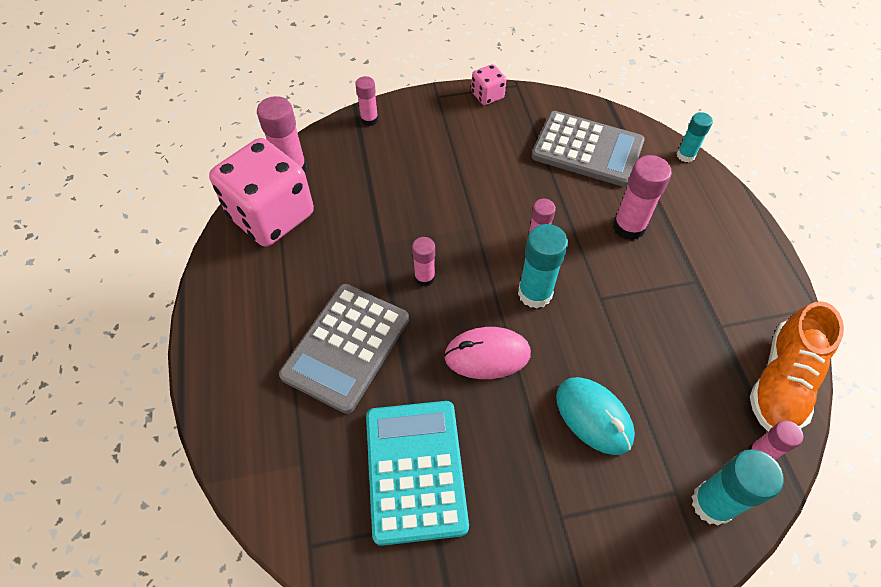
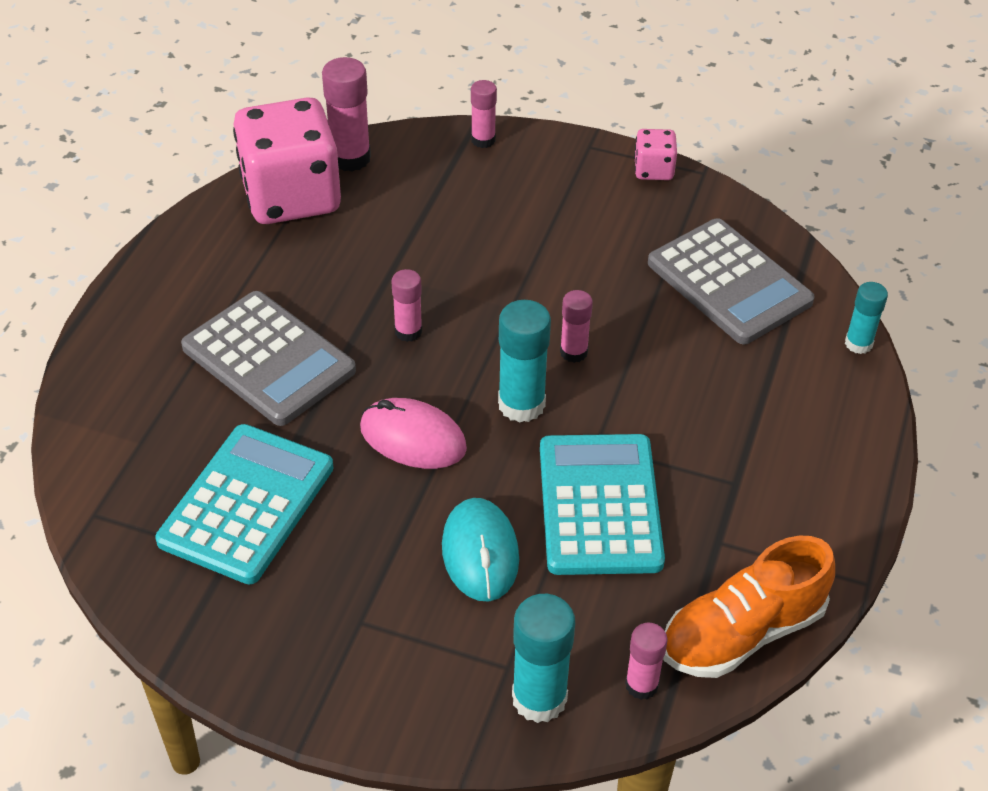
camera: 30 degrees right, 10 degrees down
grey calculator [279,284,409,414] -> grey calculator turned 105 degrees counterclockwise [181,291,356,426]
pink glue stick [613,155,672,240] -> none
none -> turquoise calculator [540,434,665,575]

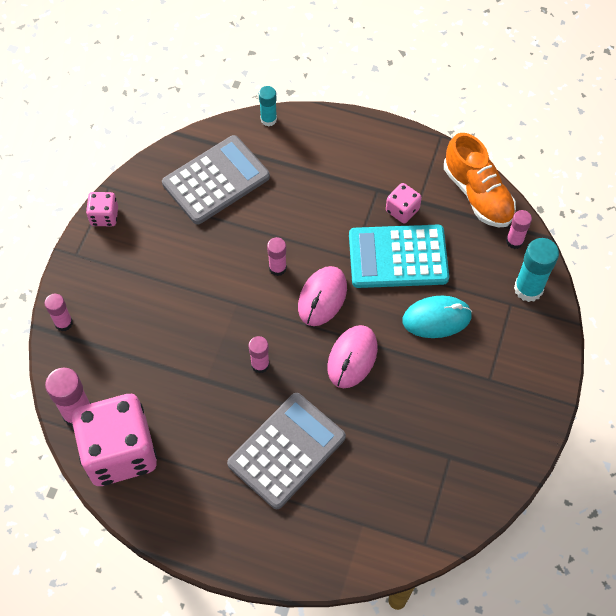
camera: 90 degrees left, 15 degrees up
turquoise calculator [155,424,334,584] -> none
turquoise glue stick [498,300,551,423] -> pink mouse [298,266,347,326]
none -> pink dice [386,183,422,224]

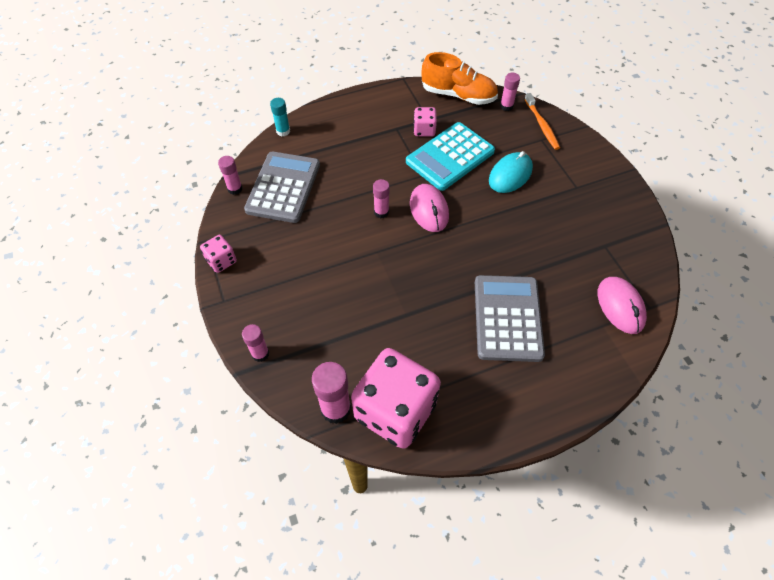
camera: 40 degrees left, 5 degrees down
pink glue stick [249,336,270,374] -> pink glue stick moved to [218,156,243,195]
pink mouse [327,325,378,388] -> pink mouse moved to [598,277,647,334]
turquoise glue stick [514,238,559,302] -> orange toothbrush [525,93,560,150]

